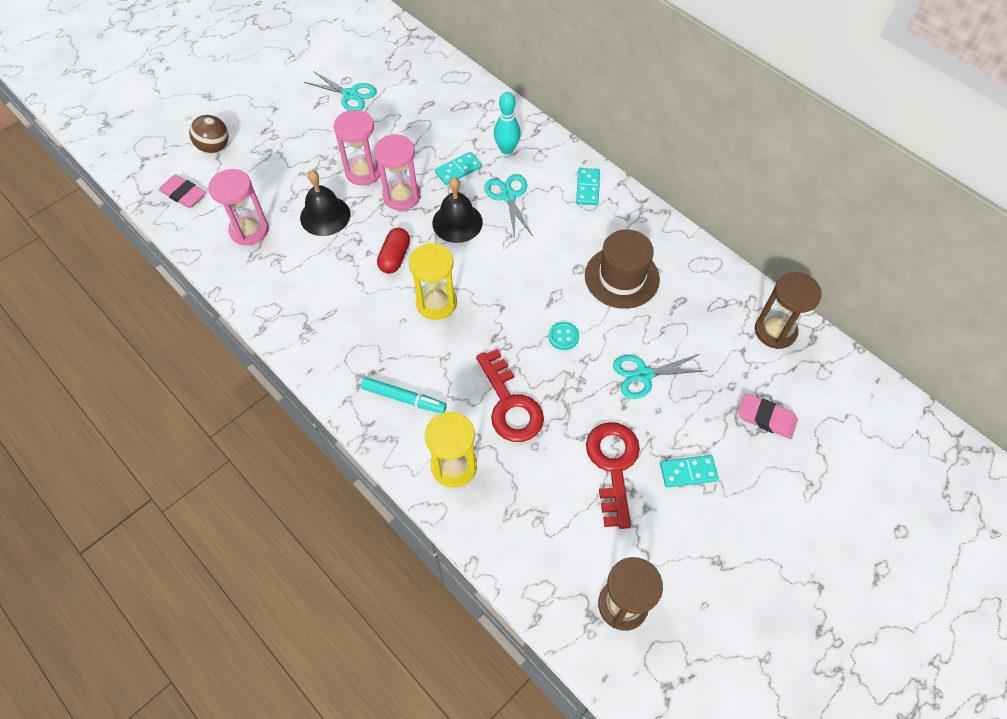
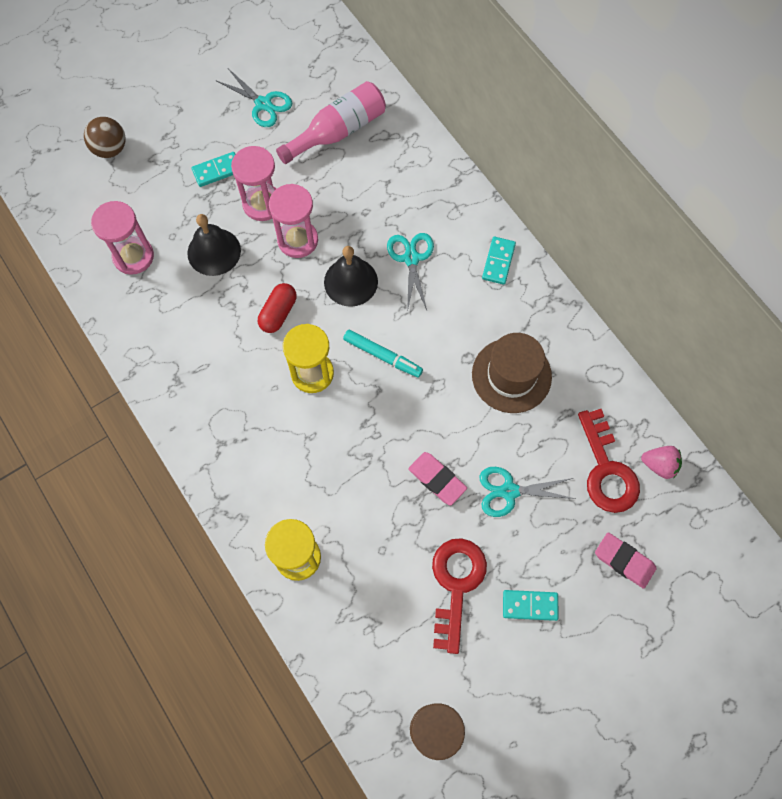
camera: 10 degrees right, 10 degrees up
pink eraser [159,174,206,208] -> pink eraser moved to [408,452,467,506]
turquoise marker [361,377,447,413] -> turquoise marker moved to [343,330,423,378]
turquoise domino [435,152,482,185] -> turquoise domino moved to [192,152,235,187]
red key [476,349,544,442] -> red key moved to [578,409,640,513]
turquoise bowling pin [494,92,521,155] -> none
turquoise button [548,322,579,350] -> none
brown hourglass [755,272,822,349] -> pink strawberry [641,446,682,479]
none -> pink bottle [276,81,386,164]

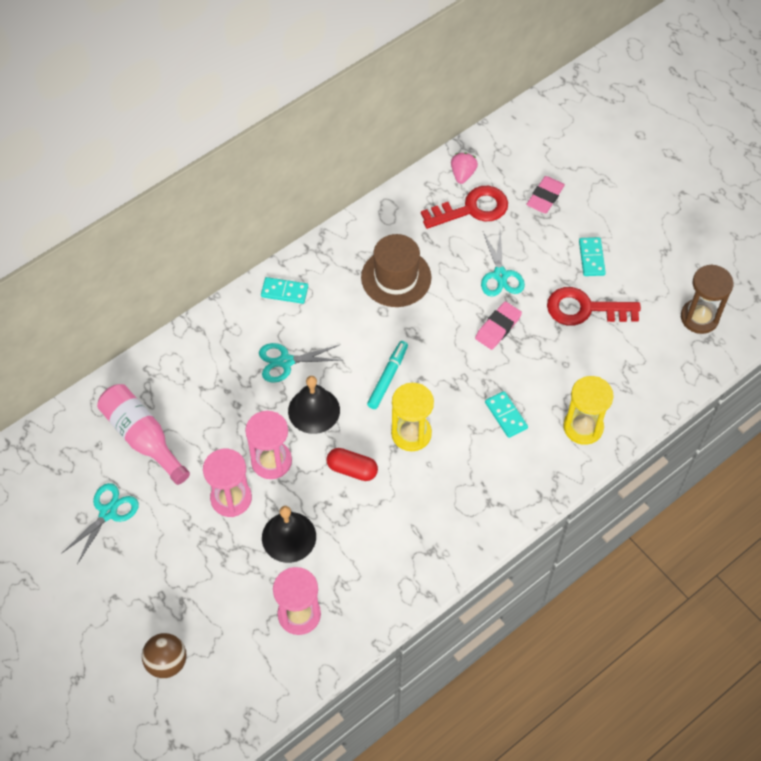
camera: 95 degrees left, 10 degrees down
turquoise domino [192,152,235,187] -> turquoise domino moved to [485,391,528,438]

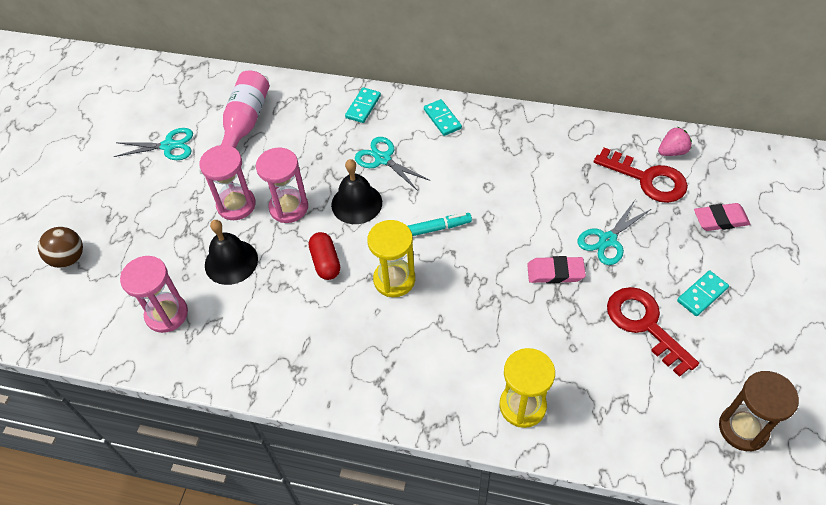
camera: 55 degrees right, 5 degrees down
brown hat [361,234,431,307] -> none
turquoise domino [485,391,528,438] -> turquoise domino moved to [345,87,381,123]

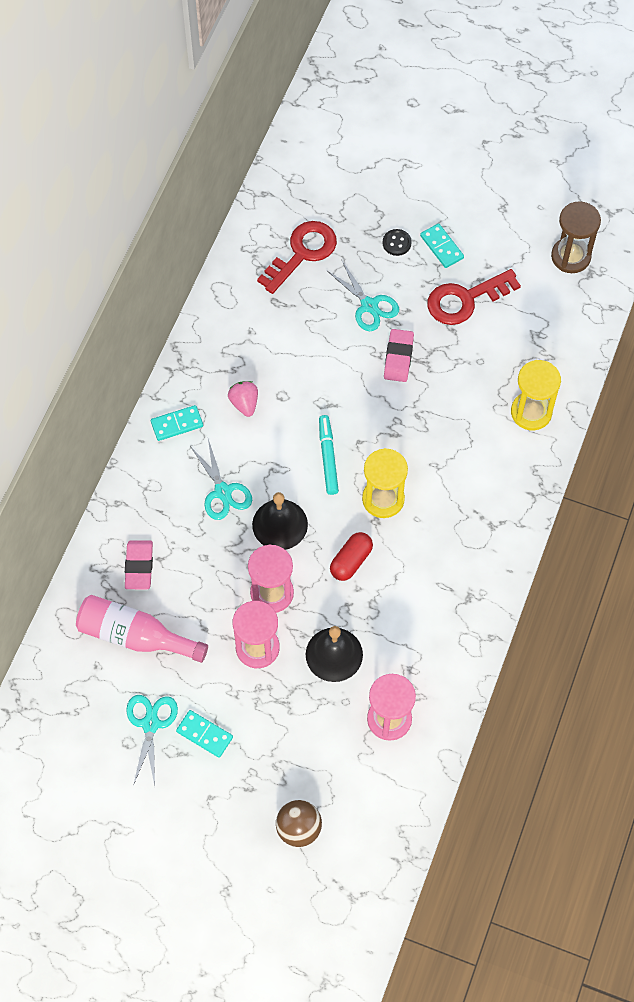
camera: 85 degrees left, 10 degrees up
red capsule [309,232,340,280] -> red capsule turned 45 degrees counterclockwise [330,532,373,581]
turquoise domino [345,87,381,123] -> turquoise domino moved to [176,710,233,758]
turquoise scissors [355,137,430,191] -> turquoise scissors turned 75 degrees counterclockwise [190,439,252,520]
pink strawberry [658,127,692,156] -> pink strawberry moved to [228,381,258,417]
pink eraser [694,203,750,231] -> pink eraser moved to [125,540,153,589]
none -> black button [383,229,412,256]

